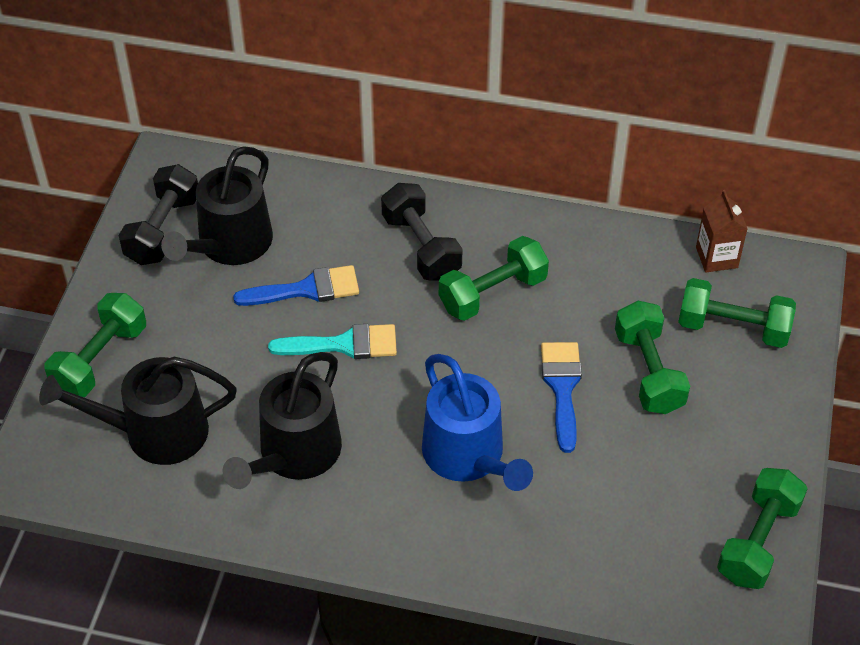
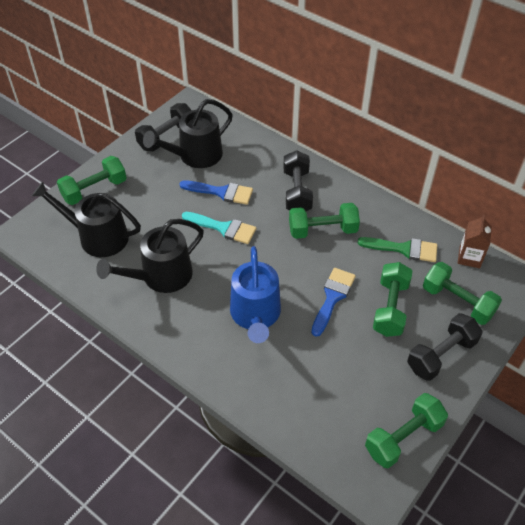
camera: 25 degrees right, 0 degrees up
none -> green brush [358,237,437,262]
none -> black dumbbell [407,313,482,381]

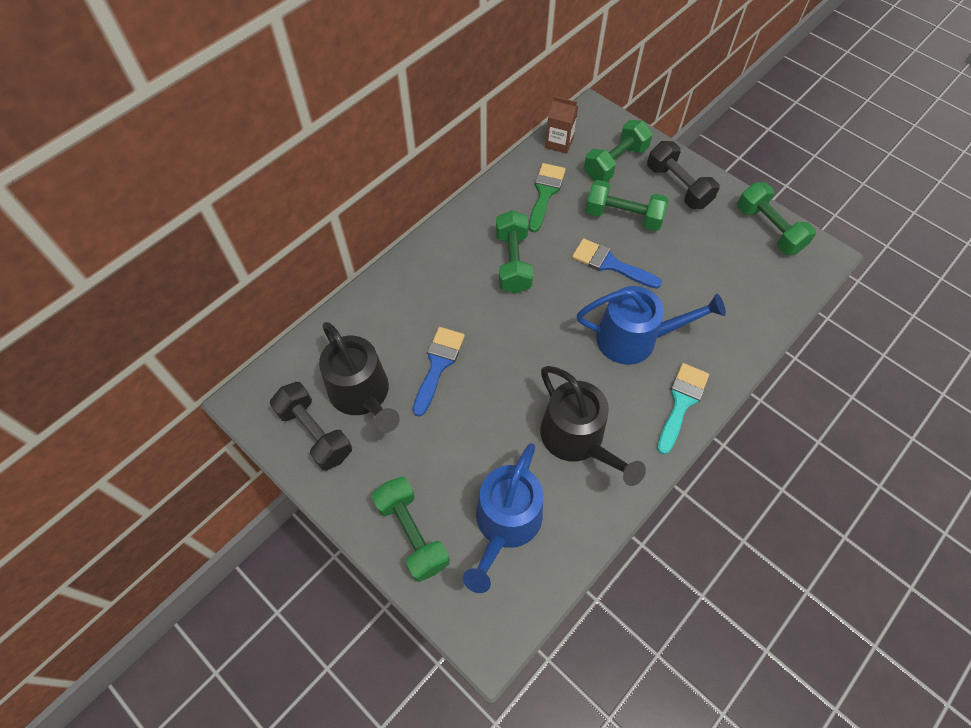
camera: 85 degrees left, 10 degrees up
black watering can [32,182,141,257] -> blue watering can [463,443,543,593]
turquoise brush [182,212,256,244] -> turquoise brush moved to [657,363,709,455]
black dumbbell [283,150,313,211] -> none

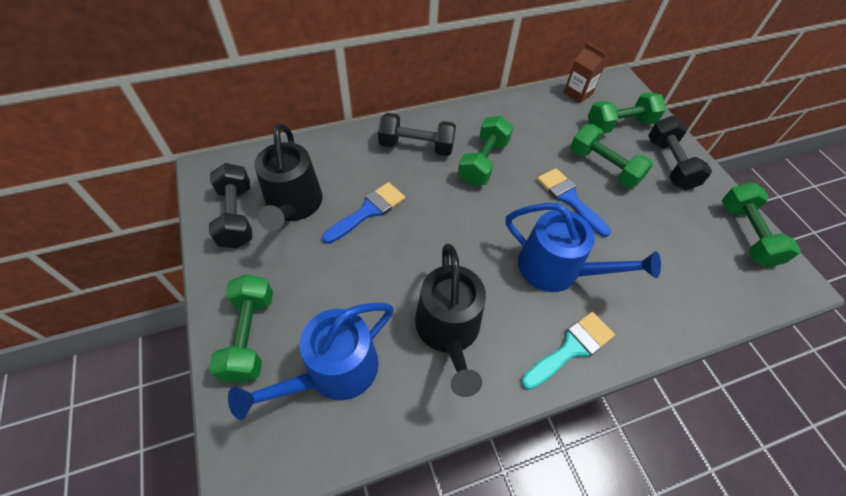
camera: 25 degrees right, 5 degrees down
green brush [529,163,566,233] -> none
none -> black dumbbell [378,113,456,156]

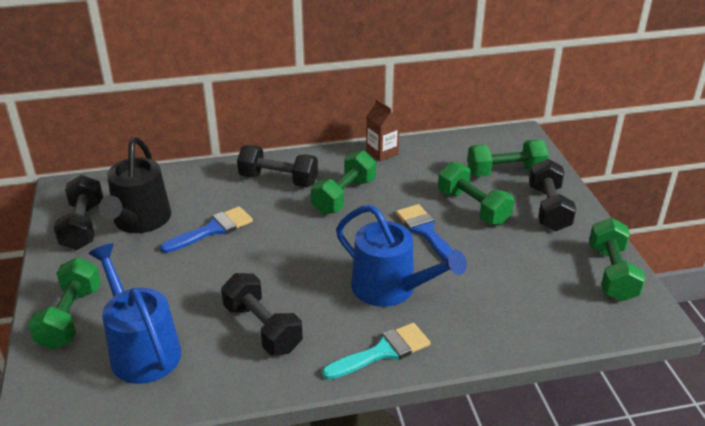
camera: 10 degrees right, 20 degrees down
blue watering can [228,303,394,420] -> blue watering can turned 90 degrees clockwise [88,243,181,384]
black watering can [415,243,486,397] -> black dumbbell [221,273,303,355]
brown carton [564,43,606,103] -> brown carton moved to [366,99,400,161]

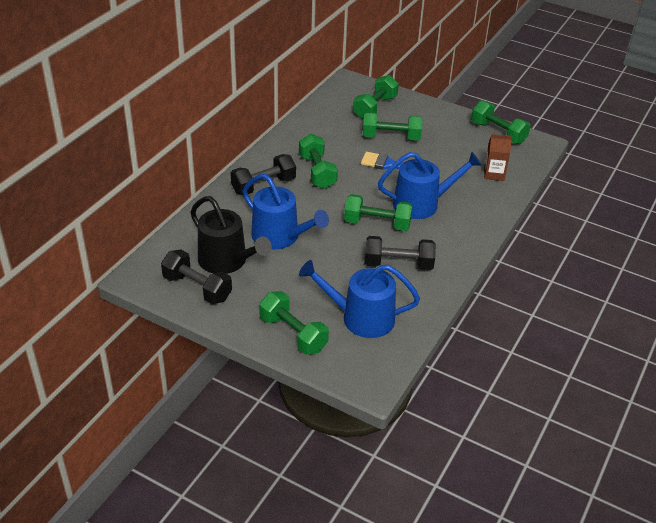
camera: 50 degrees left, 5 degrees up
blue brush [160,206,253,253] -> blue watering can [243,174,329,249]
turquoise brush [322,323,431,380] -> none
brown carton [366,99,400,161] -> brown carton moved to [484,134,512,181]
black dumbbell [529,159,576,231] -> none
none -> green dumbbell [344,194,413,231]

